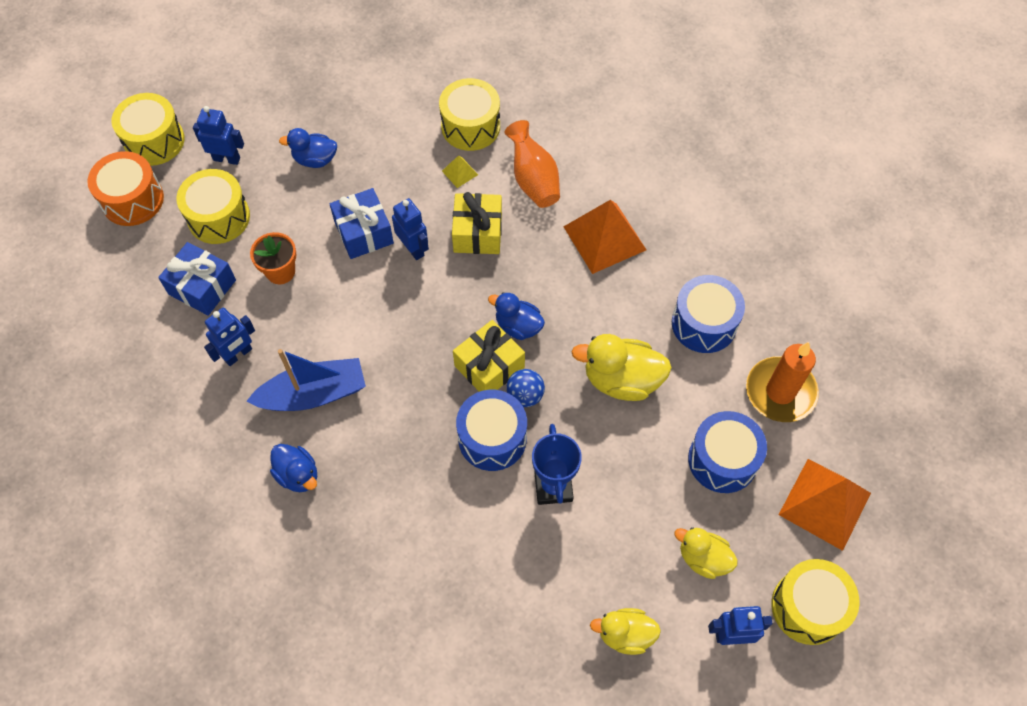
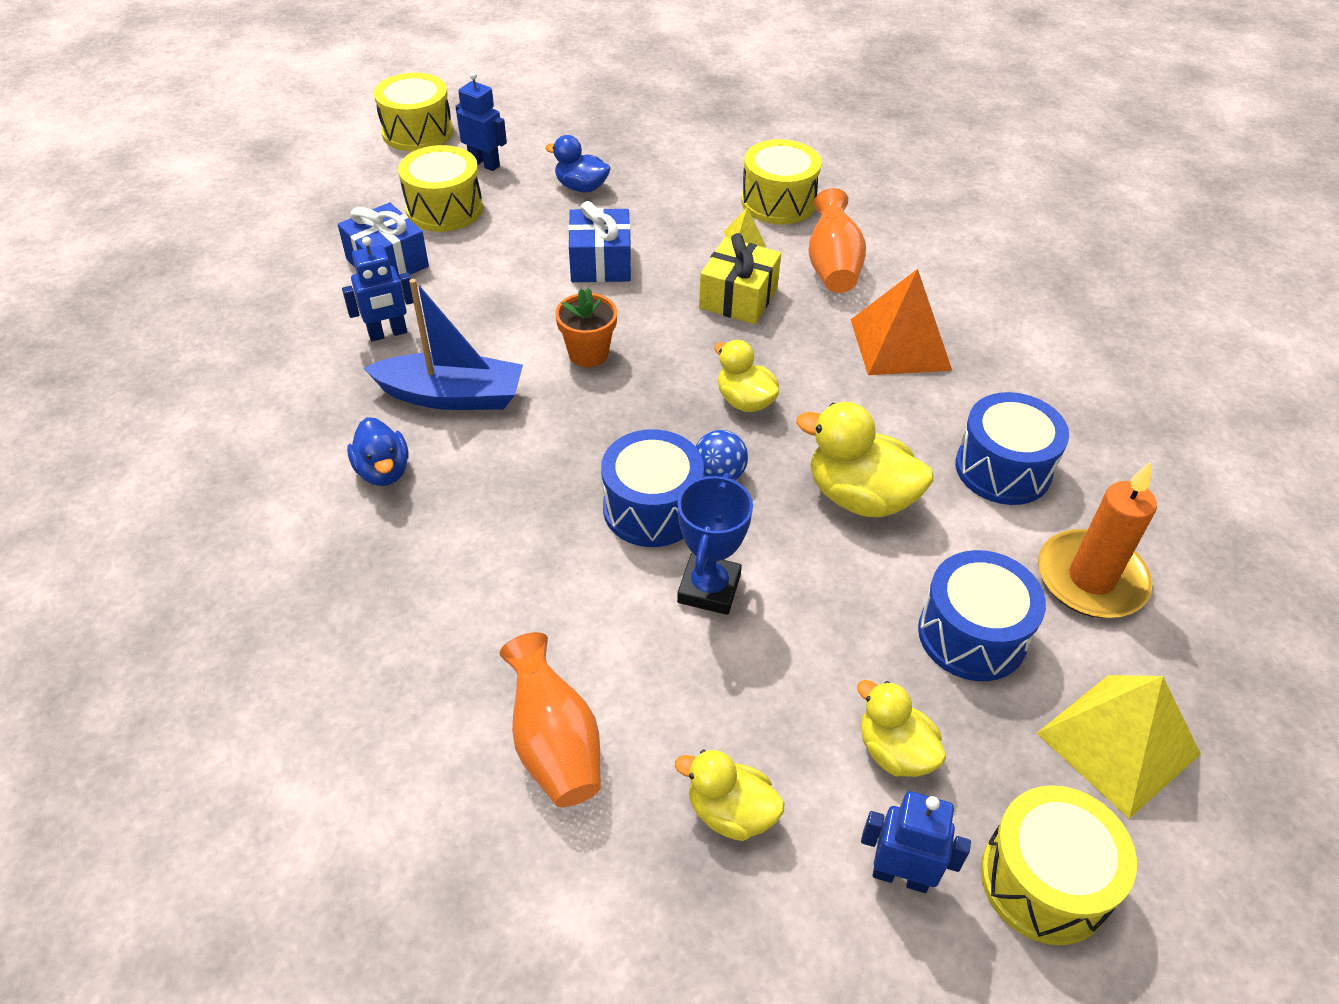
camera: 20 degrees right, 15 degrees down
orange drum [87,151,164,226] -> none
orange flower pot [250,232,297,284] -> orange flower pot moved to [555,288,617,367]
blue robot [392,198,429,260] -> none
yellow gift [453,320,525,392] -> none
blue duck [488,292,545,340] -> yellow duck [714,340,779,412]
orange pyramid [779,459,871,551] -> yellow pyramid [1036,675,1201,819]
none -> orange vase [500,632,601,807]

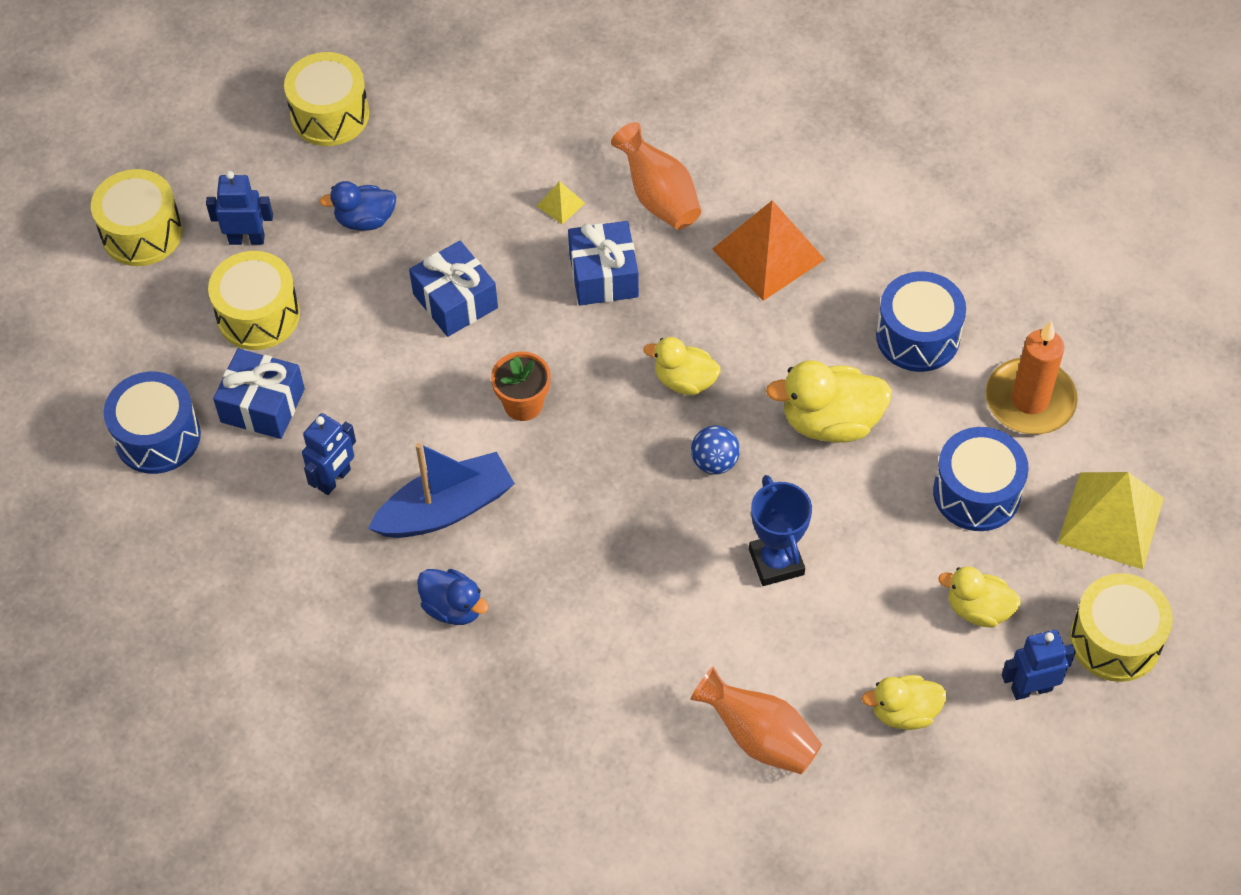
camera: 30 degrees left, 10 degrees up
blue drum [601,429,704,547] -> blue drum moved to [104,372,201,474]
yellow gift [699,233,781,324] -> blue gift [568,221,639,305]
yellow drum [741,139,822,224] -> yellow drum moved to [284,52,369,146]

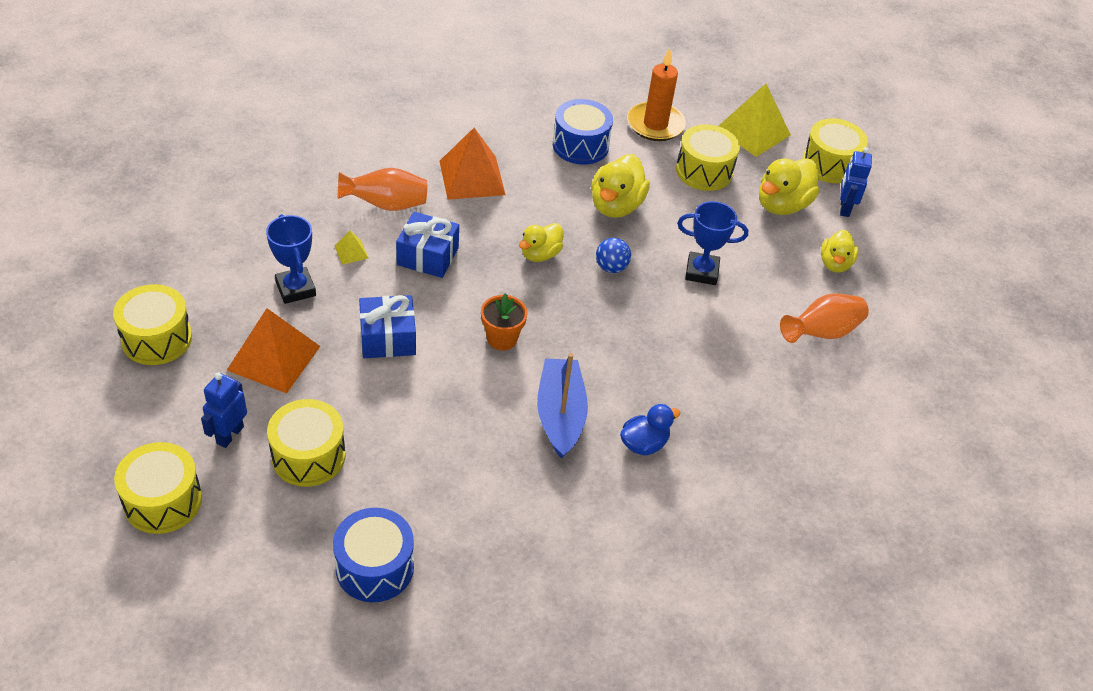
camera: 70 degrees left, 10 degrees down
blue gift [213,349,305,439] -> none
blue robot [302,413,356,495] -> none
blue duck [319,181,396,231] -> orange pyramid [227,308,320,393]
blue drum [933,427,1029,531] -> yellow drum [676,124,740,191]
yellow duck [938,567,1021,627] -> yellow duck [759,158,820,215], size x1.56
none -> blue trophy [266,214,316,304]

